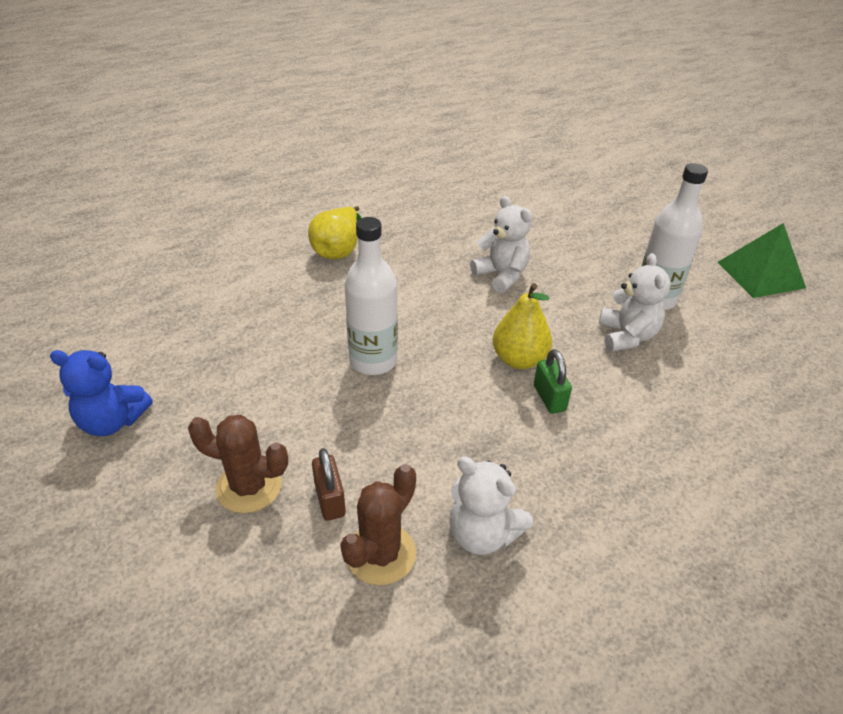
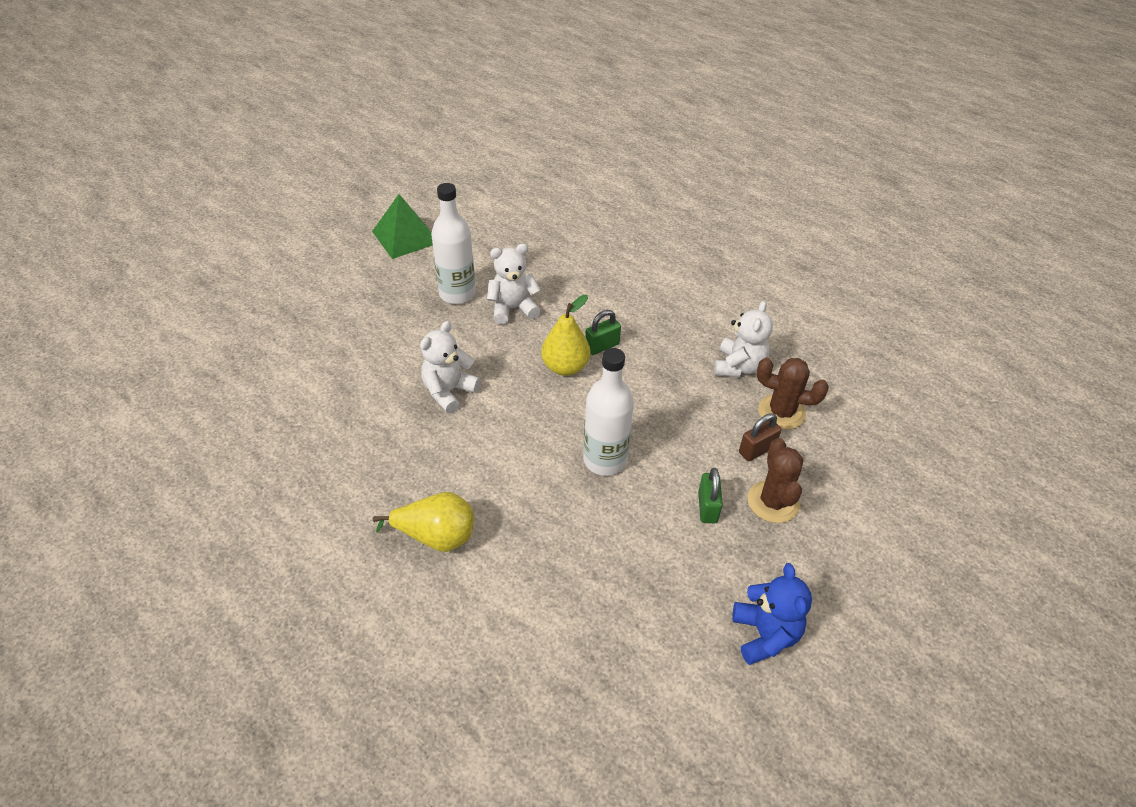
camera: 105 degrees left, 5 degrees up
none -> green padlock [698,468,723,523]

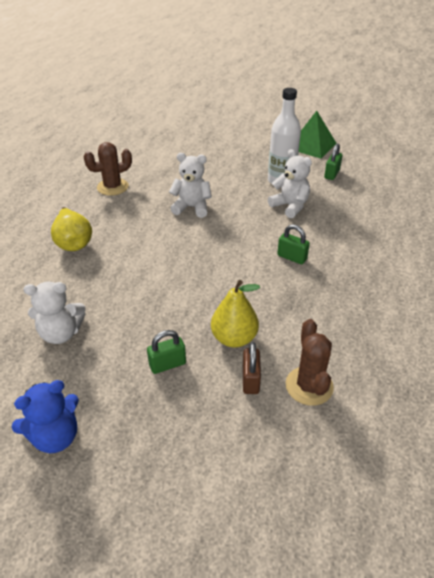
camera: 65 degrees right, 5 degrees down
yellow pear [541,295,590,376] -> yellow pear moved to [211,280,260,348]
white bottle [583,348,634,476] -> none
white teddy bear [714,300,773,377] -> white teddy bear moved to [23,282,86,344]
brown padlock [739,413,781,461] -> brown padlock turned 60 degrees clockwise [243,342,261,394]
brown cactus [748,438,804,523] -> brown cactus moved to [84,142,132,196]
none -> green padlock [324,144,342,180]

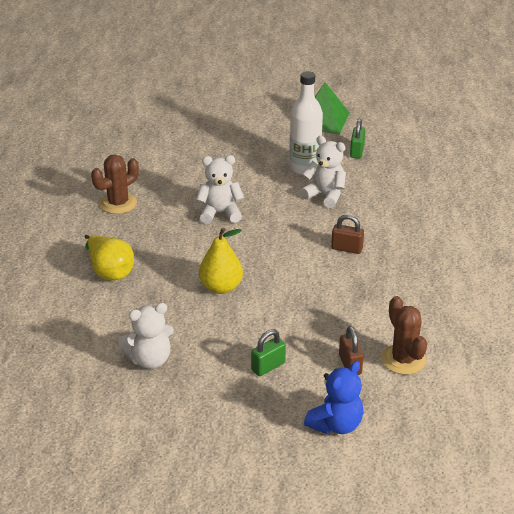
camera: 15 degrees left, 5 degrees down
blue teddy bear [12,380,79,453] -> blue teddy bear moved to [304,361,364,434]
yellow pear [211,280,260,348] -> yellow pear moved to [199,228,243,294]
green padlock [277,224,310,264] -> brown padlock [331,214,364,254]

